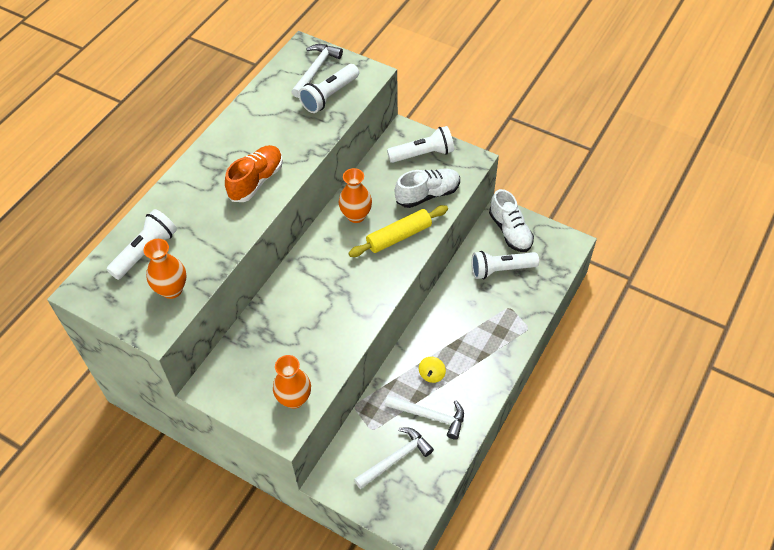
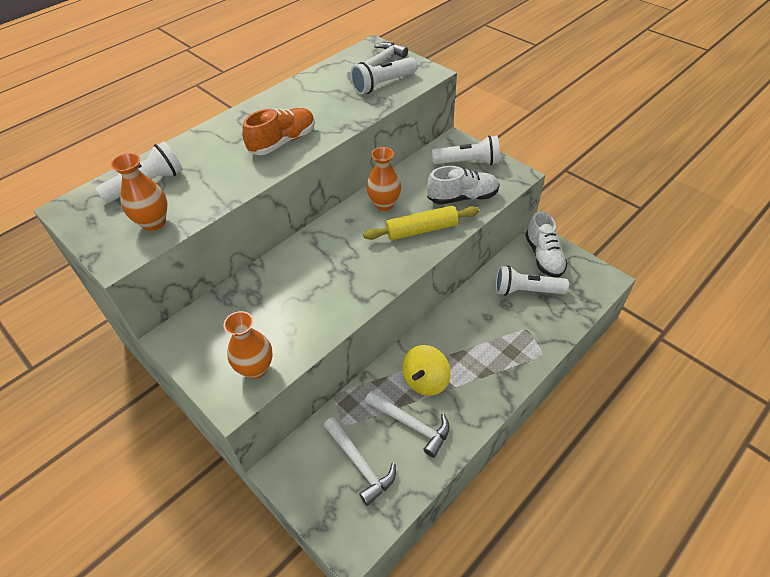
camera: 15 degrees right, 5 degrees down
white hammer [354,428,434,489] -> white hammer turned 75 degrees clockwise [324,417,396,506]
yellow spinning top [419,357,446,383] -> yellow spinning top [402,345,451,396], size x1.67

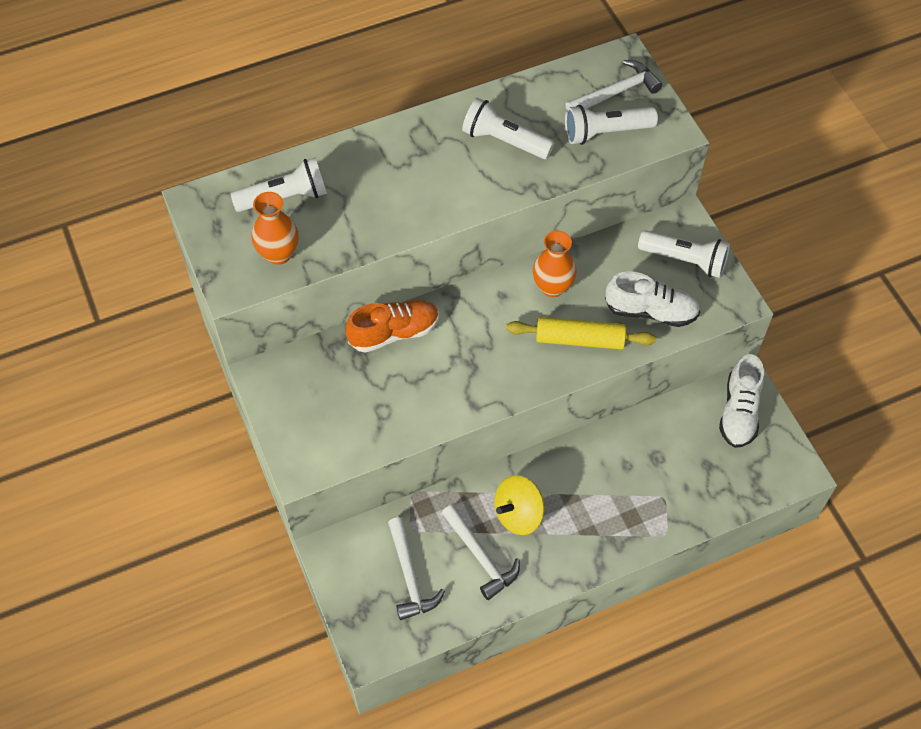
camera: 20 degrees right, 10 degrees up
orange vase [224,311,273,379] -> none
orange shoe [242,108,315,155] -> orange shoe moved to [345,300,439,353]
white flashlight [496,266,569,296] -> white flashlight moved to [462,98,554,159]

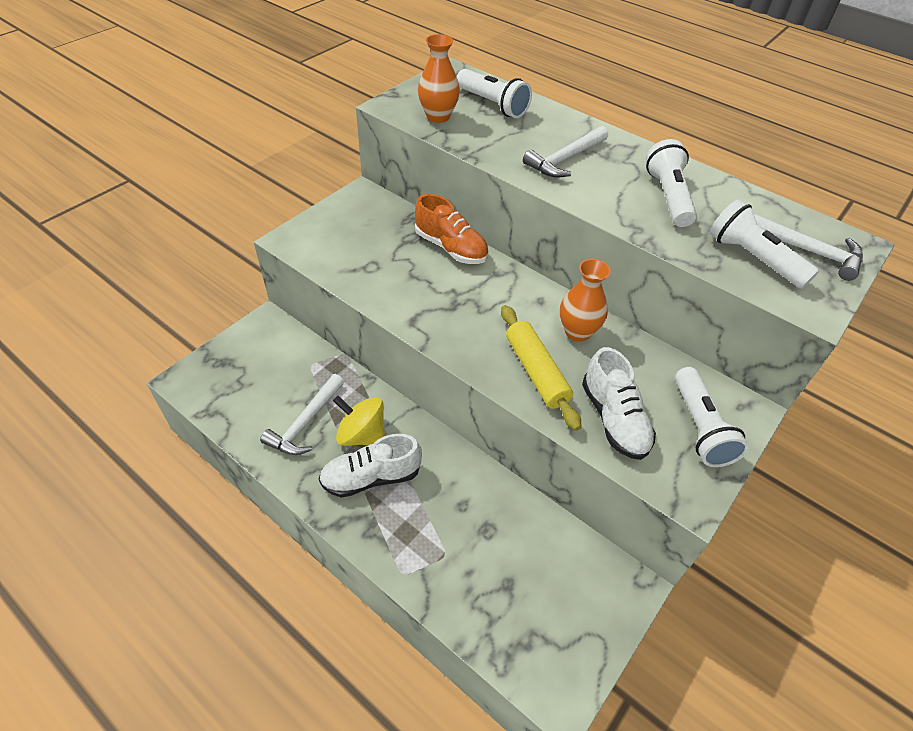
camera: 60 degrees right, 10 degrees down
white hammer [388,517,445,620] -> white hammer moved to [523,126,608,177]
white shoe [719,354,764,448] -> white shoe moved to [319,434,422,498]

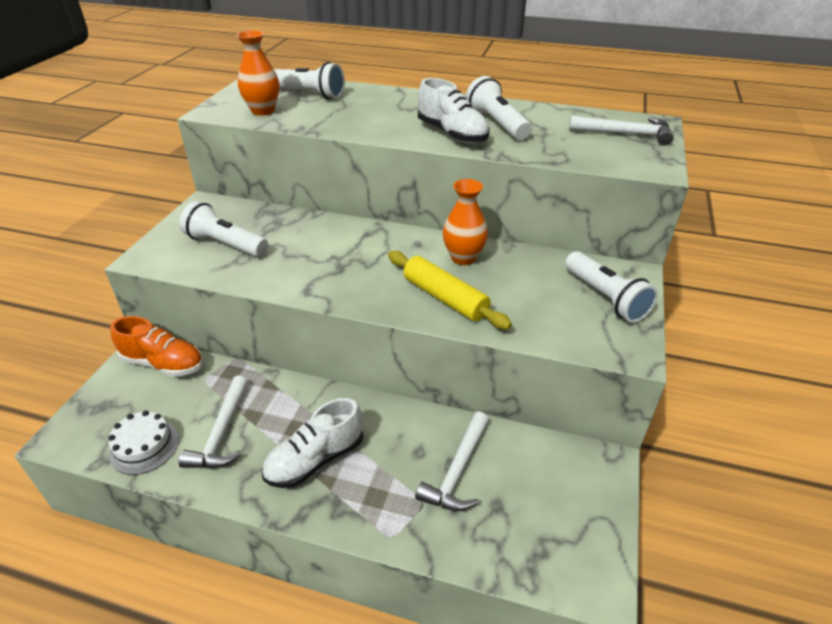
camera: 20 degrees left, 10 degrees down
yellow spinning top [333,396,385,446] -> none
orange shoe [415,194,488,264] -> orange shoe moved to [111,316,203,377]
white hammer [523,126,608,177] -> white hammer moved to [415,411,489,511]
white shoe [582,347,656,460] -> white shoe moved to [418,78,490,143]
white flashlight [710,199,819,289] -> white flashlight moved to [179,201,268,257]
none -> white cake [108,410,179,475]

